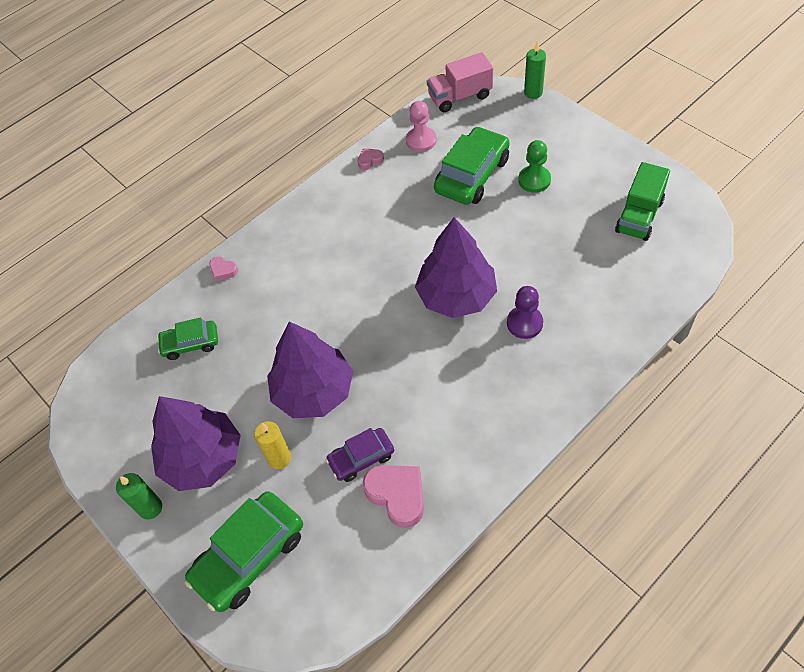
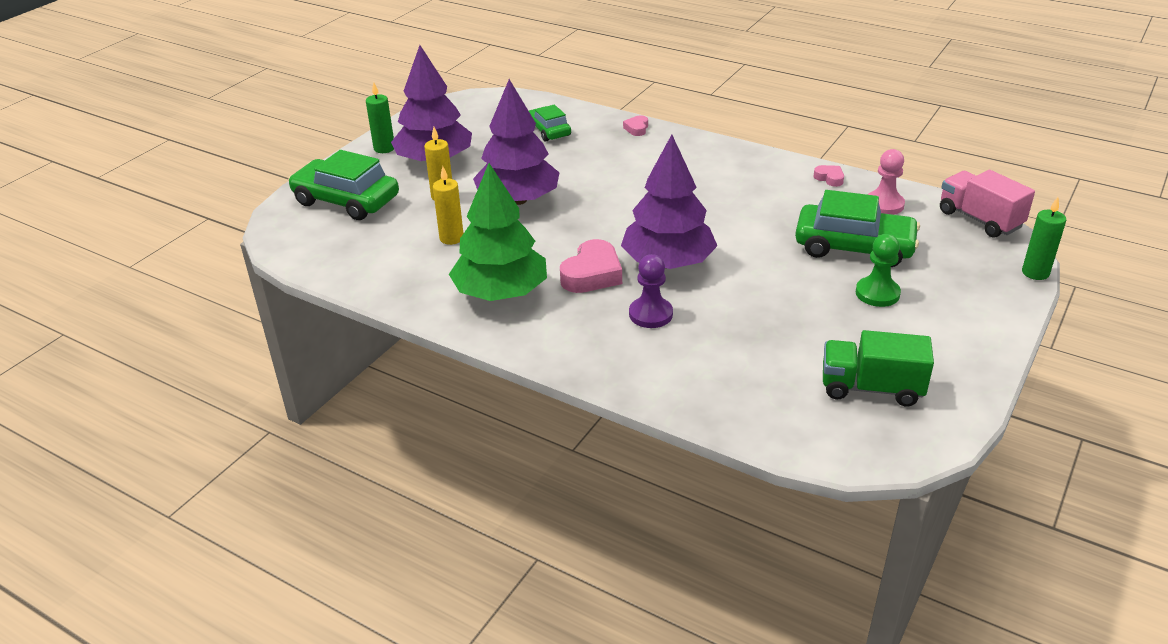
camera: 70 degrees right, 20 degrees down
purple car [326,428,394,482] -> yellow candle [433,166,464,245]
pink heart [363,465,424,528] -> pink heart moved to [560,239,622,293]
none -> green tree [449,163,547,301]

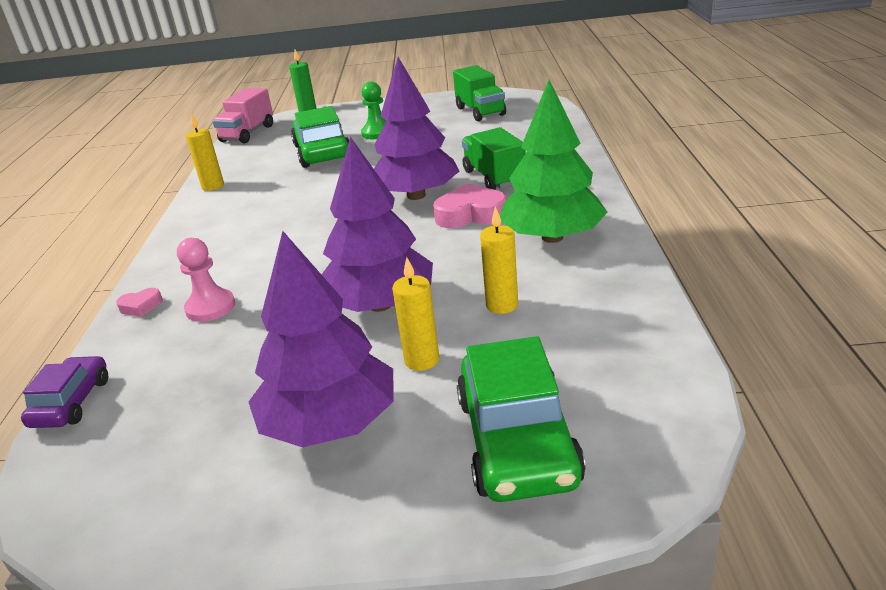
camera: 120 degrees left, 5 degrees down
green candle [366,82,394,153] -> none
green car [529,105,571,142] -> none
purple pawn [629,254,673,328] -> green truck [462,127,526,190]
pink heart [813,165,844,187] -> yellow candle [186,113,224,191]
pink pawn [867,149,905,215] -> pink pawn moved to [177,238,235,322]
none -> purple car [21,356,108,428]

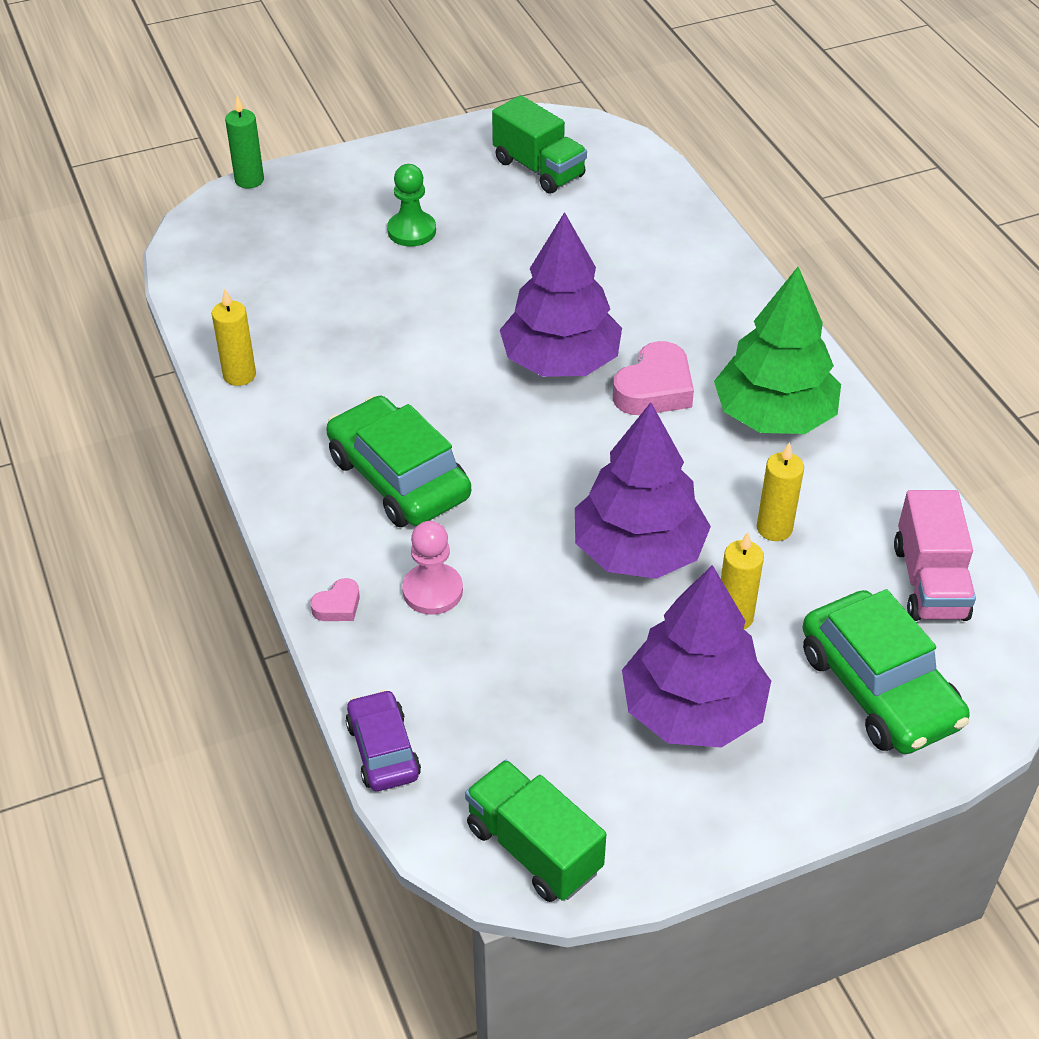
camera: 25 degrees left, 15 degrees up
pink truck [212,88,273,143] -> pink truck moved to [894,490,976,621]
green car [291,106,349,168] -> green car moved to [326,396,471,527]
pink heart [433,183,507,228] -> pink heart turned 150 degrees clockwise [613,341,694,415]
green truck [462,127,526,190] -> green truck moved to [465,760,606,902]

